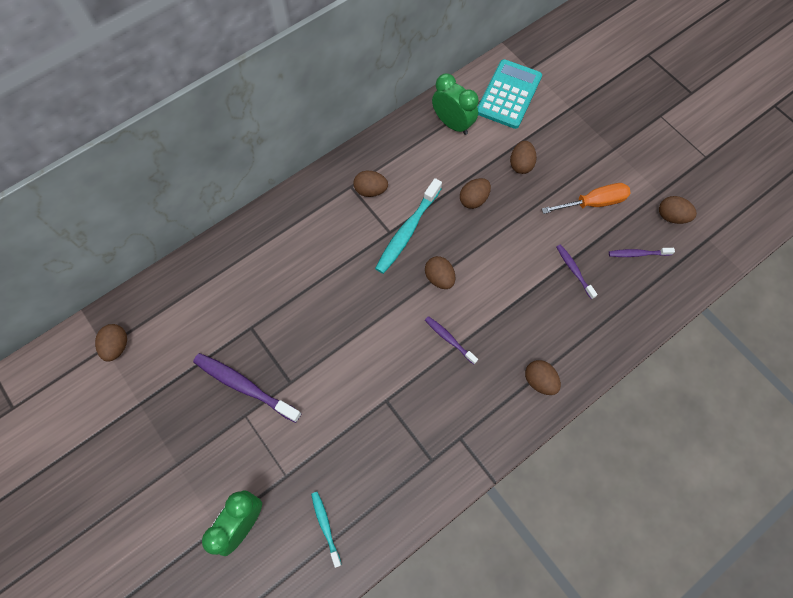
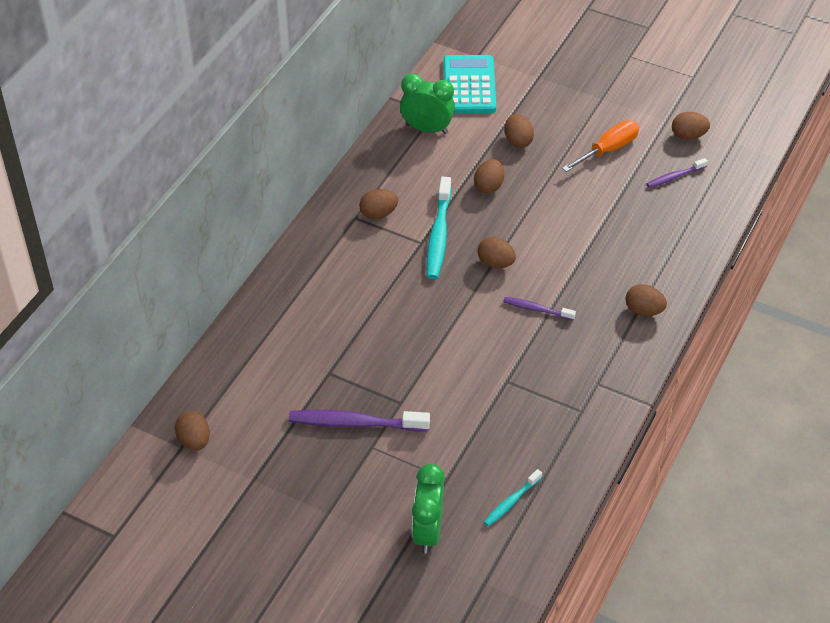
camera: 25 degrees left, 20 degrees down
turquoise toothbrush [311,492,342,568] -> turquoise toothbrush turned 90 degrees counterclockwise [484,469,542,526]
purple toothbrush [556,245,598,299] -> none

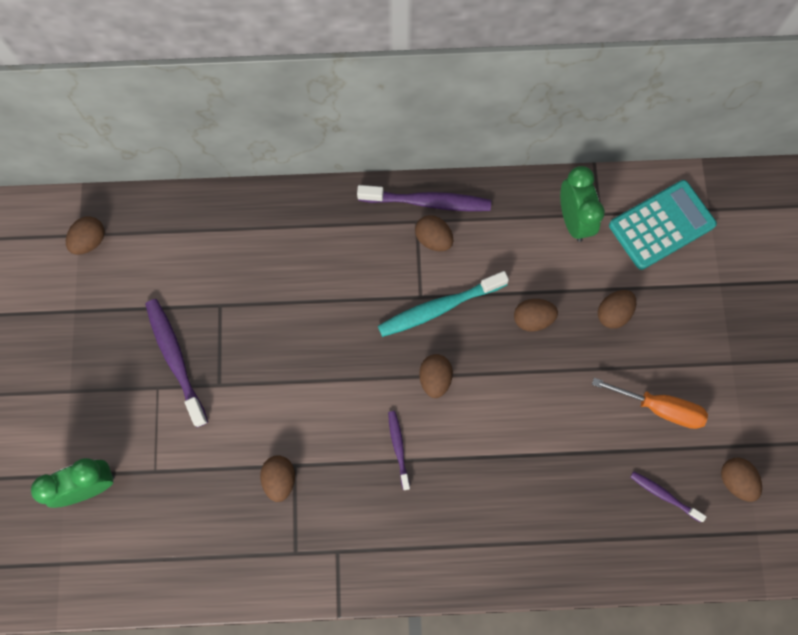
camera: 60 degrees right, 25 degrees up
turquoise toothbrush [484,469,542,526] -> none
brown egg [626,284,667,316] -> brown egg moved to [260,456,295,502]
none -> purple toothbrush [357,185,491,211]

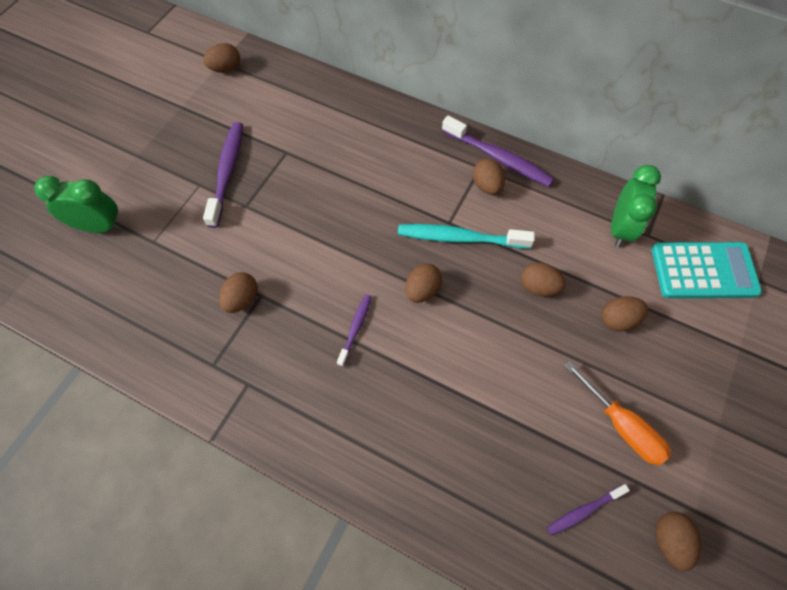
camera: 30 degrees right, 10 degrees down
purple toothbrush [630,471,707,522] -> purple toothbrush turned 90 degrees counterclockwise [547,484,630,536]

